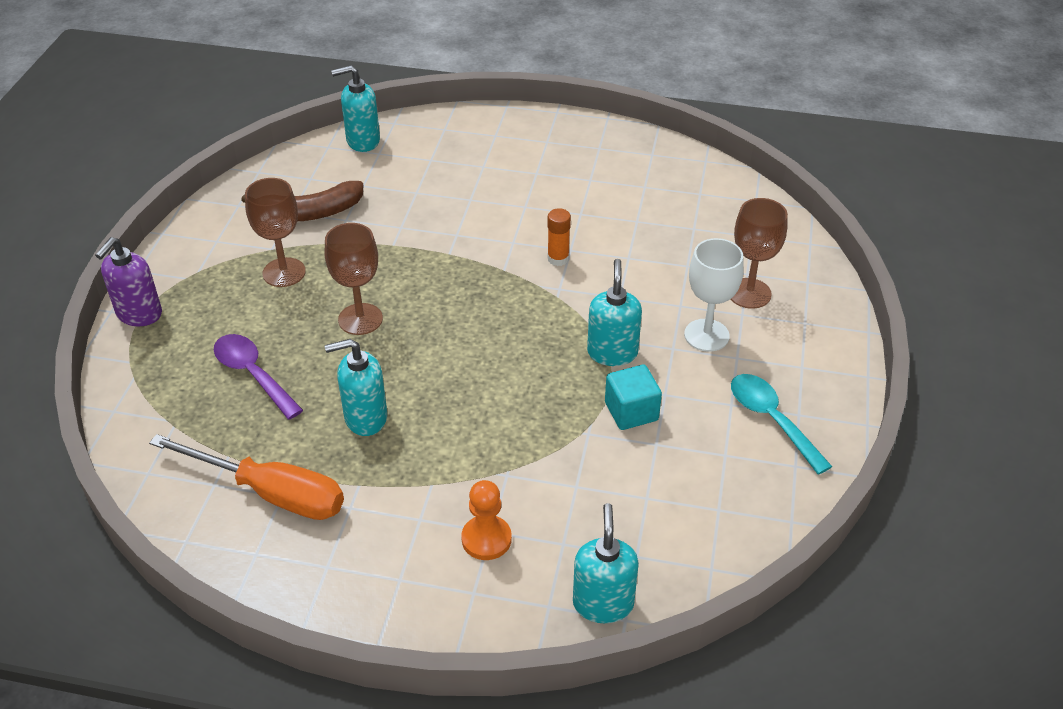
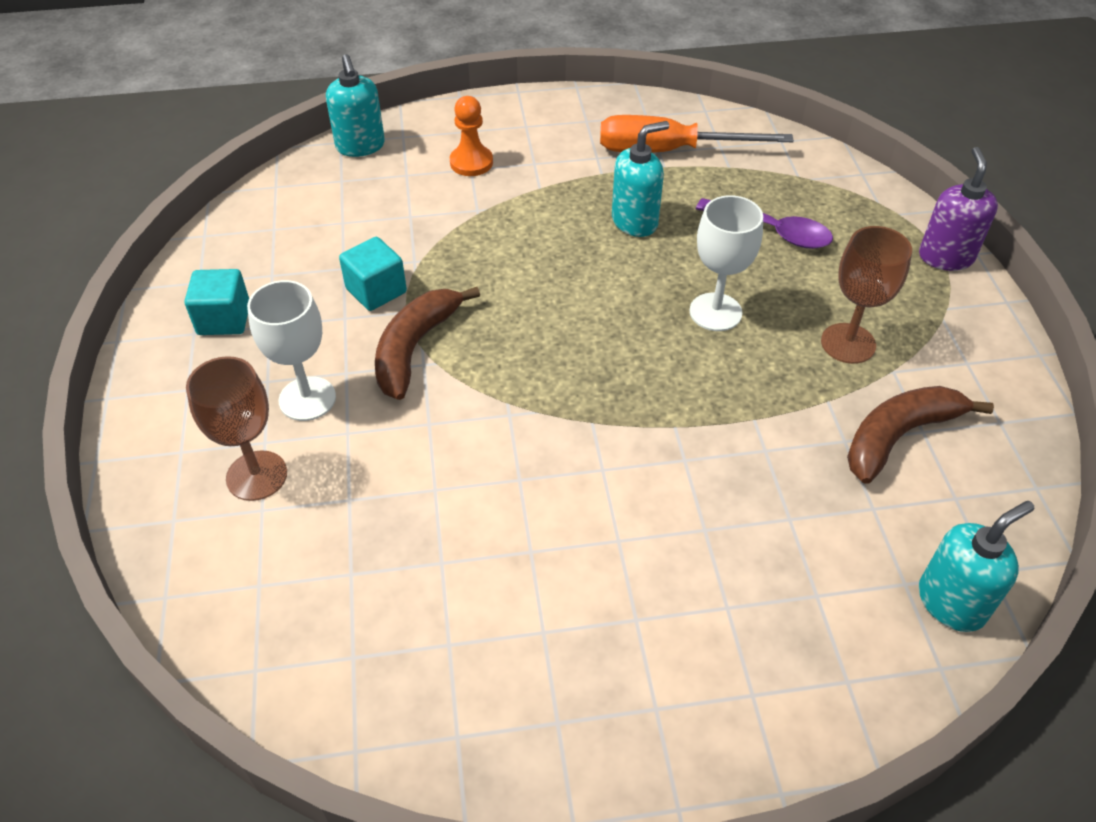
camera: 160 degrees right, 5 degrees up
brown goblet [325,223,383,335] -> white goblet [690,195,763,331]
orange glue stick [547,208,571,266] -> none
turquoise soap dispenser [587,259,642,366] -> brown banana [375,287,480,400]
turquoise spoon [731,374,832,475] -> turquoise cube [185,269,249,335]

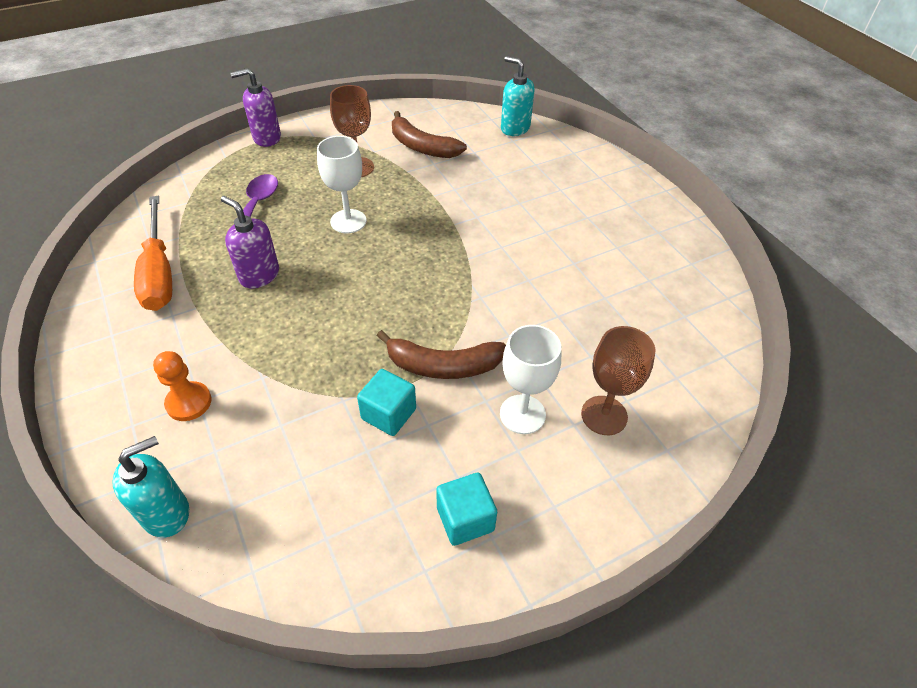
camera: 110 degrees left, 0 degrees up
turquoise soap dispenser [612,121,669,237] -> purple soap dispenser [221,196,279,288]

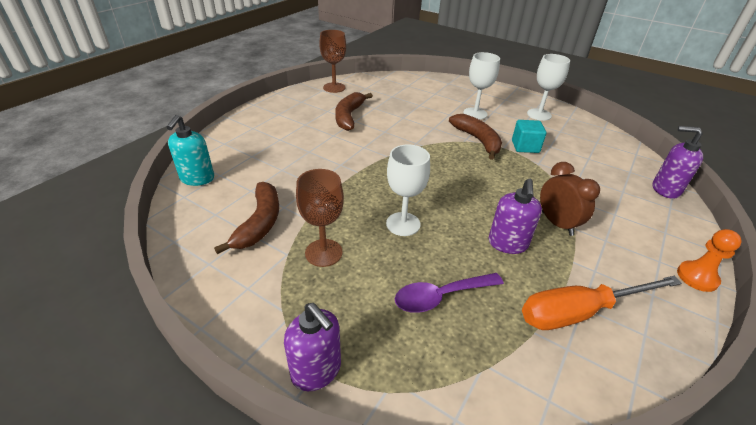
camera: 120 degrees left, 10 degrees down
turquoise soap dispenser [112,436,189,537] -> purple soap dispenser [652,126,703,199]
orange screwdriver [134,196,172,311] -> orange screwdriver turned 150 degrees counterclockwise [522,276,682,330]
orange pawn [153,351,212,421] -> orange pawn moved to [677,229,742,292]
turquoise cube [436,473,497,546] -> white goblet [527,54,570,121]
brown goblet [581,326,655,435] -> brown goblet moved to [319,30,346,93]
none -> brown banana [335,92,373,131]
none -> brown clock [540,162,600,236]

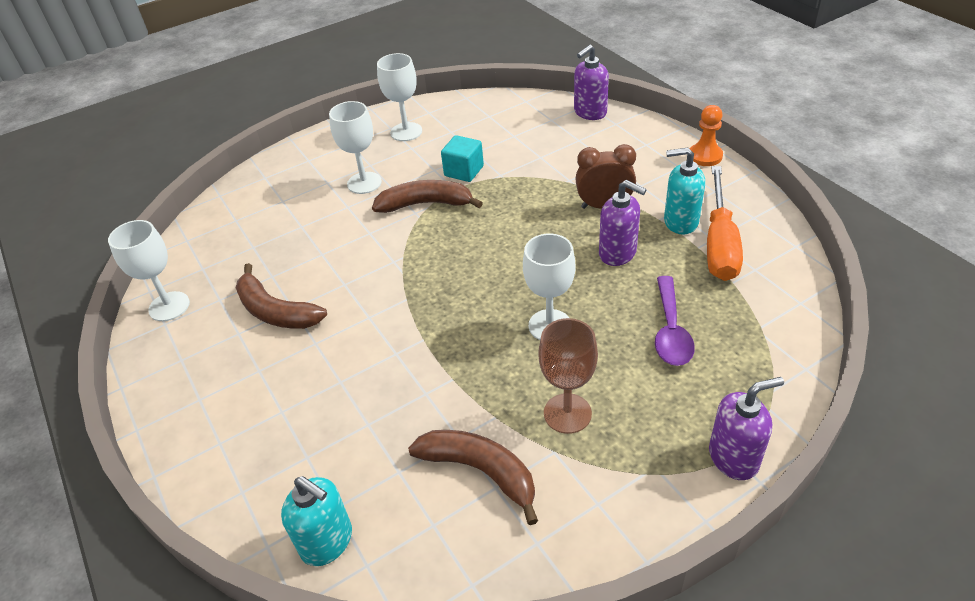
camera: 60 degrees left, 5 degrees up
brown goblet [319,30,346,93] -> white goblet [108,220,190,321]
none -> turquoise soap dispenser [664,147,705,235]

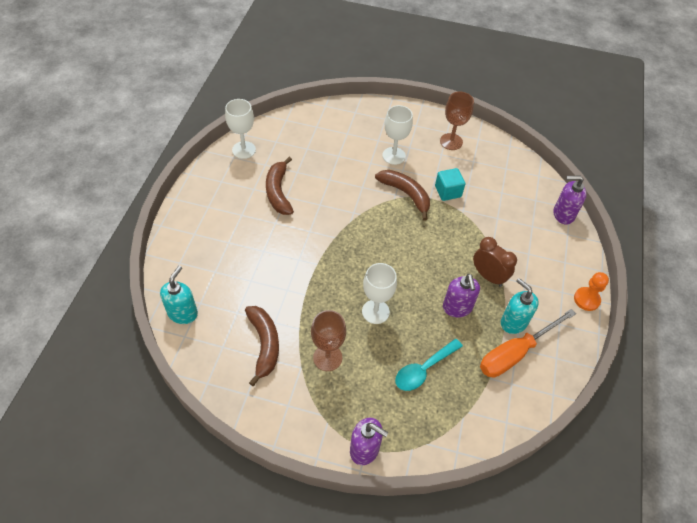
camera: 40 degrees right, 10 degrees up
turquoise soap dispenser [281,476,352,566] -> turquoise soap dispenser turned 150 degrees counterclockwise [160,266,198,324]
white goblet [377,53,422,141] -> brown goblet [440,92,474,150]
purple spoon [655,276,695,366] -> turquoise spoon [395,339,463,391]

